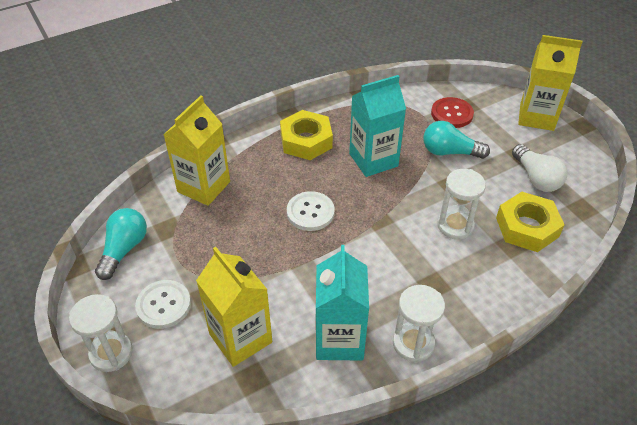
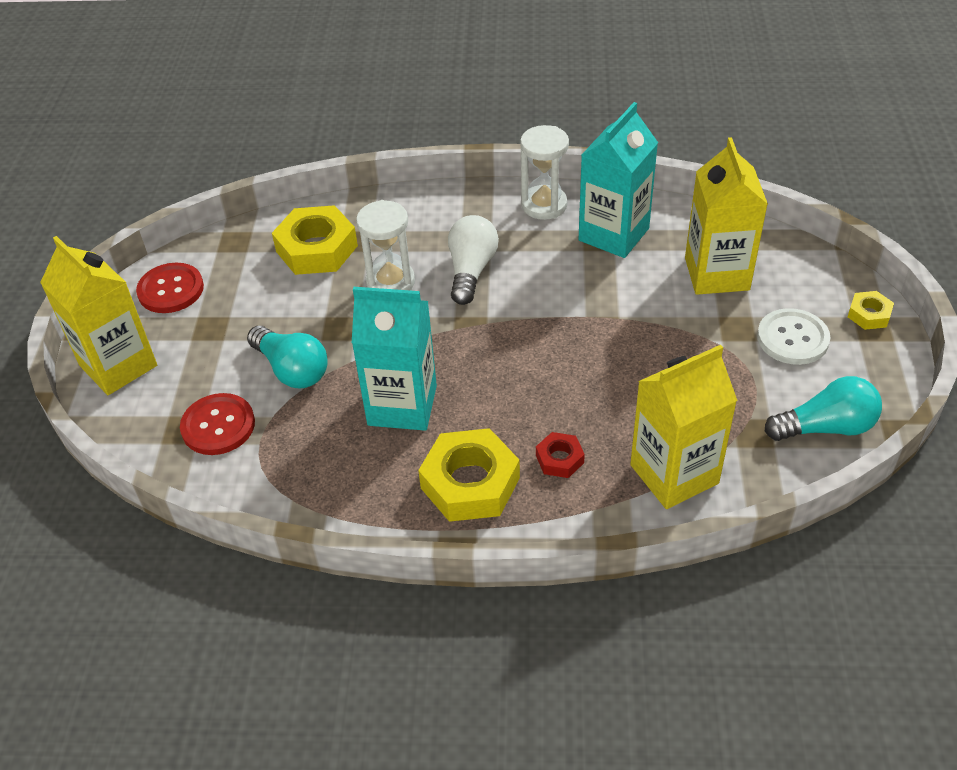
camera: 145 degrees left, 0 degrees up
white hourglass [69,294,133,372] -> yellow nut [848,291,894,330]
turquoise light bulb [95,208,147,280] -> turquoise light bulb turned 150 degrees counterclockwise [765,376,882,441]
white button [287,191,335,231] -> none
white light bulb [512,144,567,192] -> white light bulb moved to [448,215,499,305]
none -> red button [136,263,204,313]
none -> red nut [536,432,585,478]

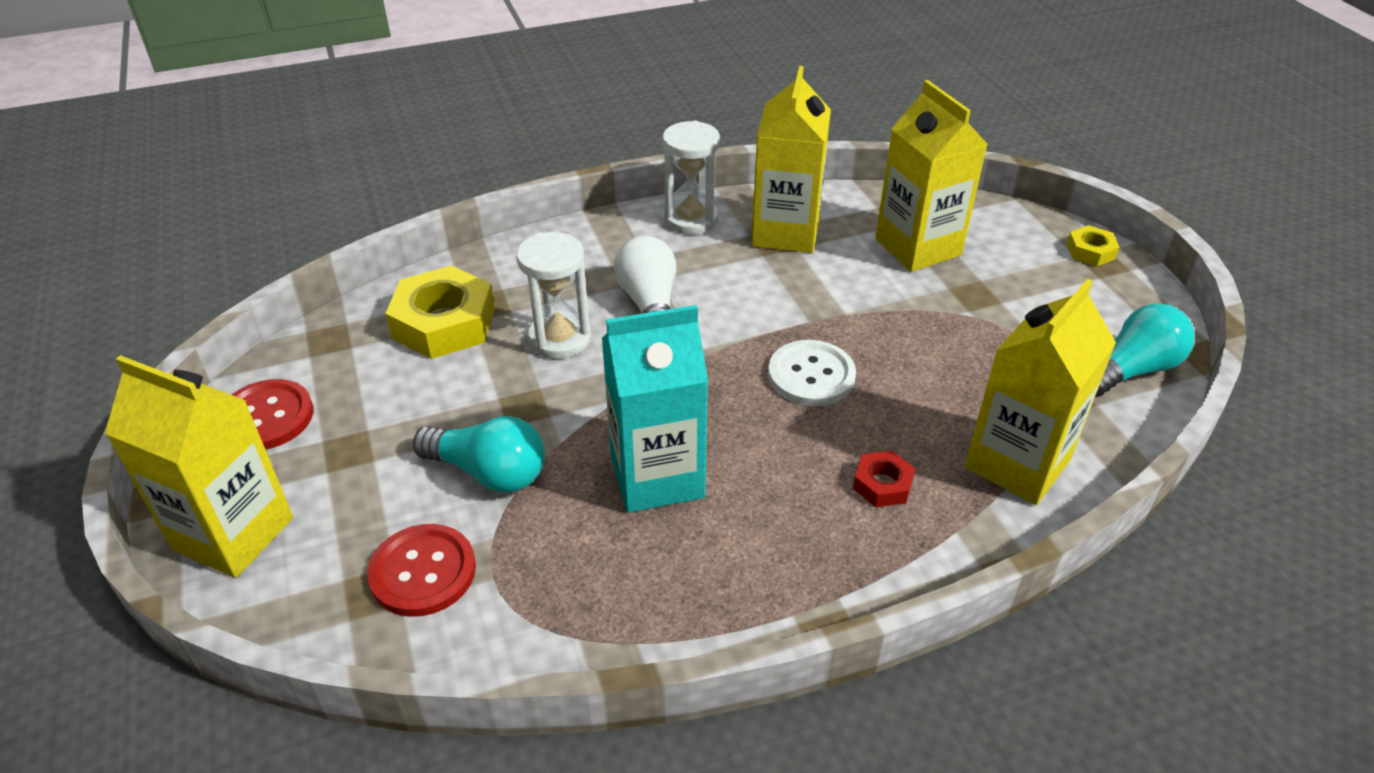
camera: 25 degrees left, 5 degrees down
yellow nut [418,428,520,522] -> none
turquoise carton [579,102,658,258] -> yellow carton [751,66,831,253]
white button [757,308,831,365] -> white button moved to [768,340,856,406]

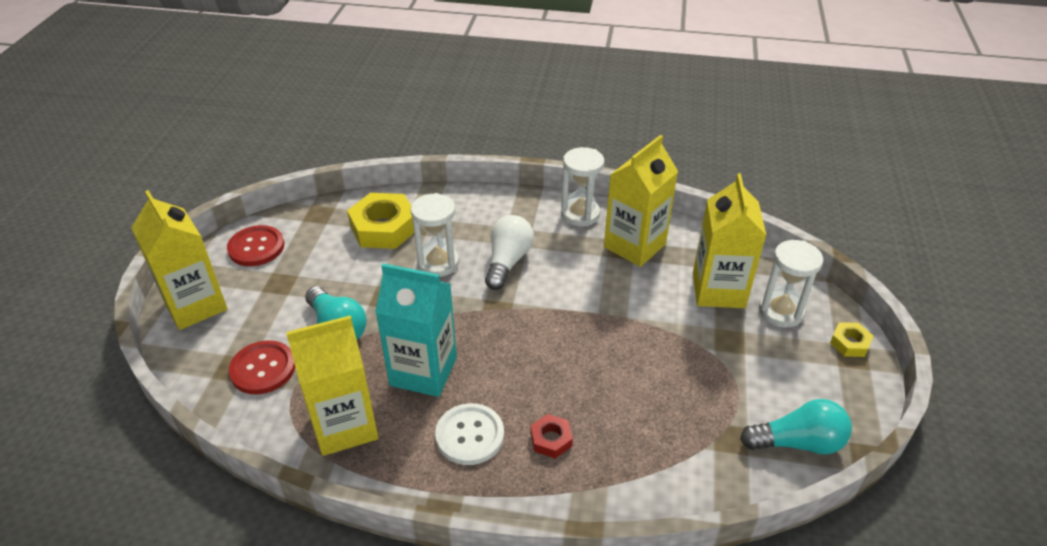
camera: 30 degrees right, 0 degrees up
white button [768,340,856,406] -> white button moved to [435,403,504,465]
yellow carton [965,279,1116,505] -> yellow carton moved to [286,315,379,456]
none -> white hourglass [759,240,823,328]

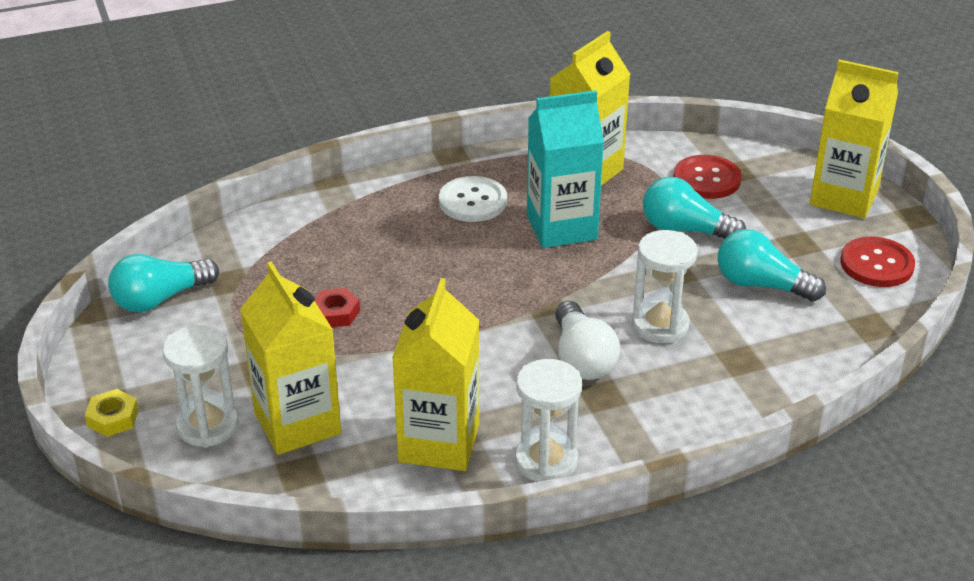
camera: 150 degrees right, 5 degrees down
yellow nut [347,193,414,249] -> none
red nut [530,414,573,458] -> red nut moved to [314,288,360,327]
none -> turquoise light bulb [718,229,826,302]

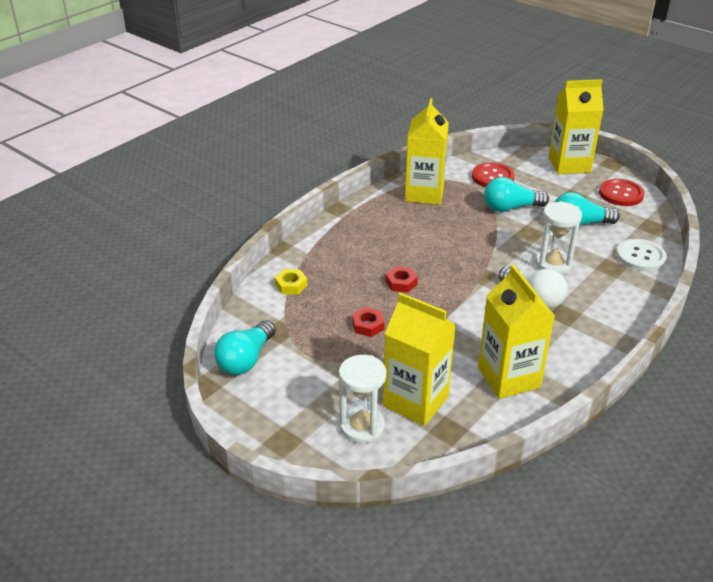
camera: 30 degrees left, 0 degrees up
yellow nut [85,389,139,437] -> yellow nut moved to [275,269,307,294]
white button [439,176,507,222] -> white button moved to [616,239,667,272]
white hourglass [515,359,582,482] -> none
turquoise carton [527,90,604,248] -> none
none -> red nut [385,266,418,293]

